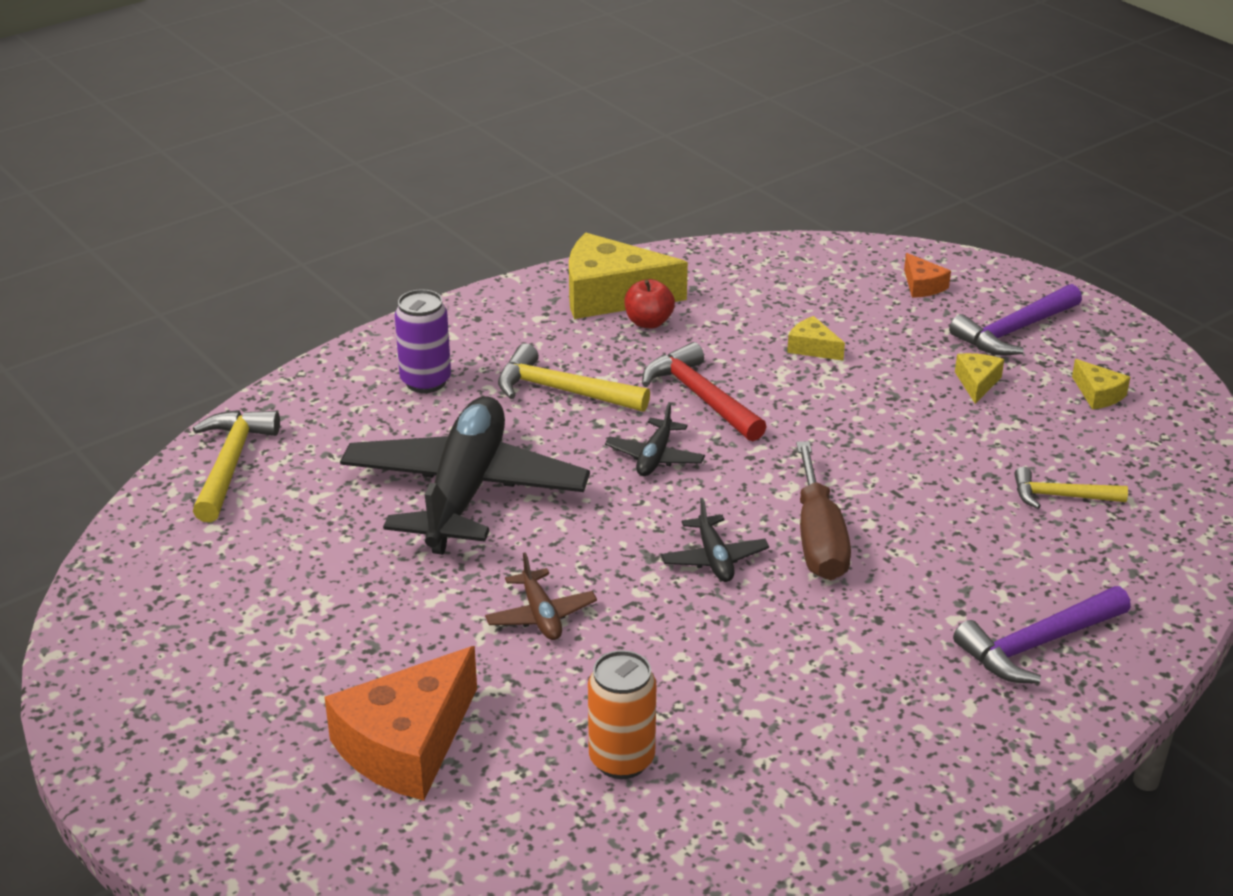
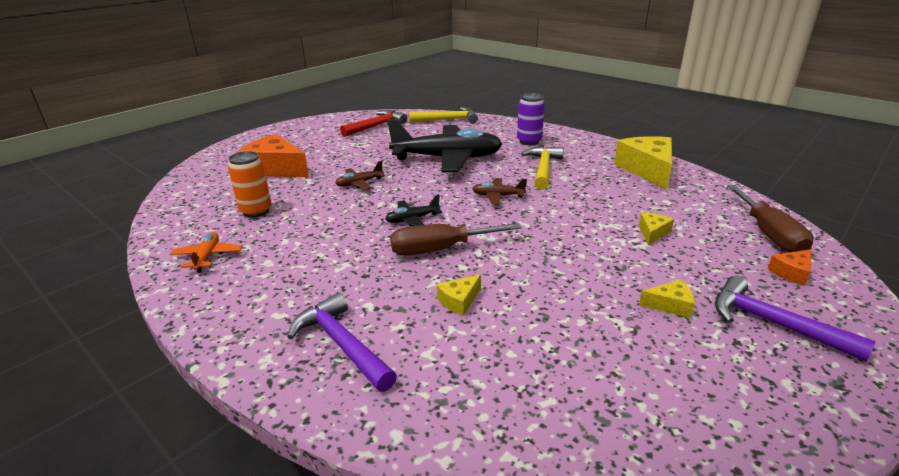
camera: 80 degrees right, 5 degrees down
black plane [605,402,705,476] -> brown plane [472,178,527,205]
red apple [624,279,675,328] -> none
red hammer [642,342,767,441] -> red hammer moved to [340,110,407,137]
yellow hammer [1014,467,1128,509] -> none
yellow cheese [1072,359,1130,409] -> yellow cheese moved to [437,274,481,316]
none -> orange plane [170,232,243,273]
none -> brown screwdriver [727,185,814,252]

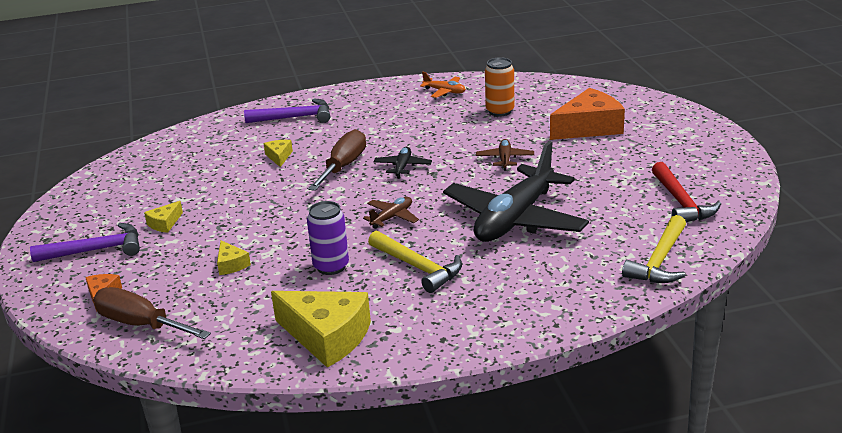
camera: 125 degrees right, 0 degrees up
purple can [517,93,545,145] -> purple can moved to [307,201,349,275]

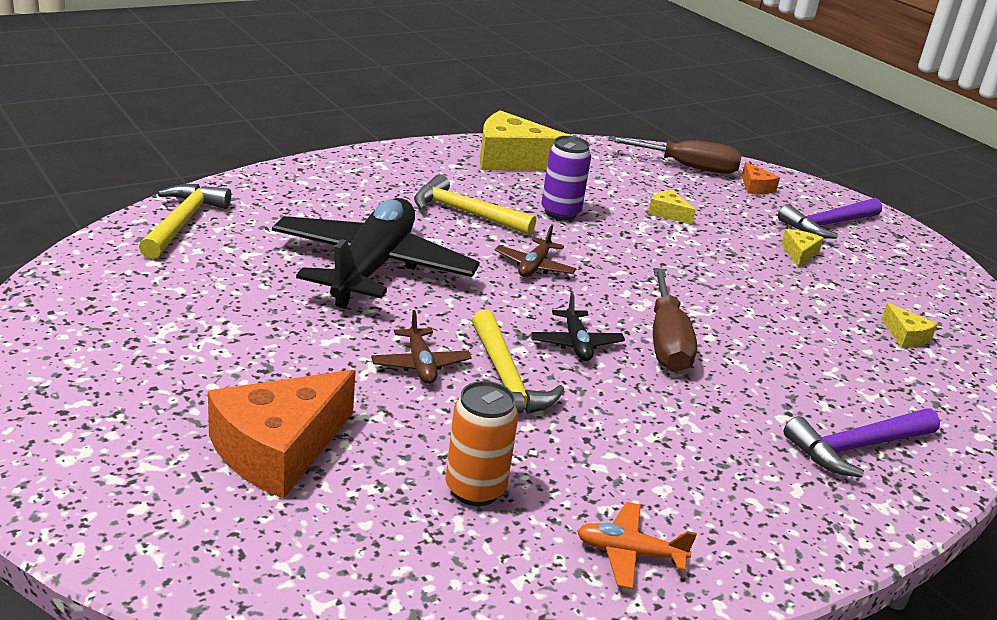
camera: 155 degrees right, 0 degrees up
yellow cheese [264,140,293,167] -> yellow cheese moved to [882,303,937,348]
red hammer [652,162,721,222] -> none
none -> yellow hammer [472,310,564,414]

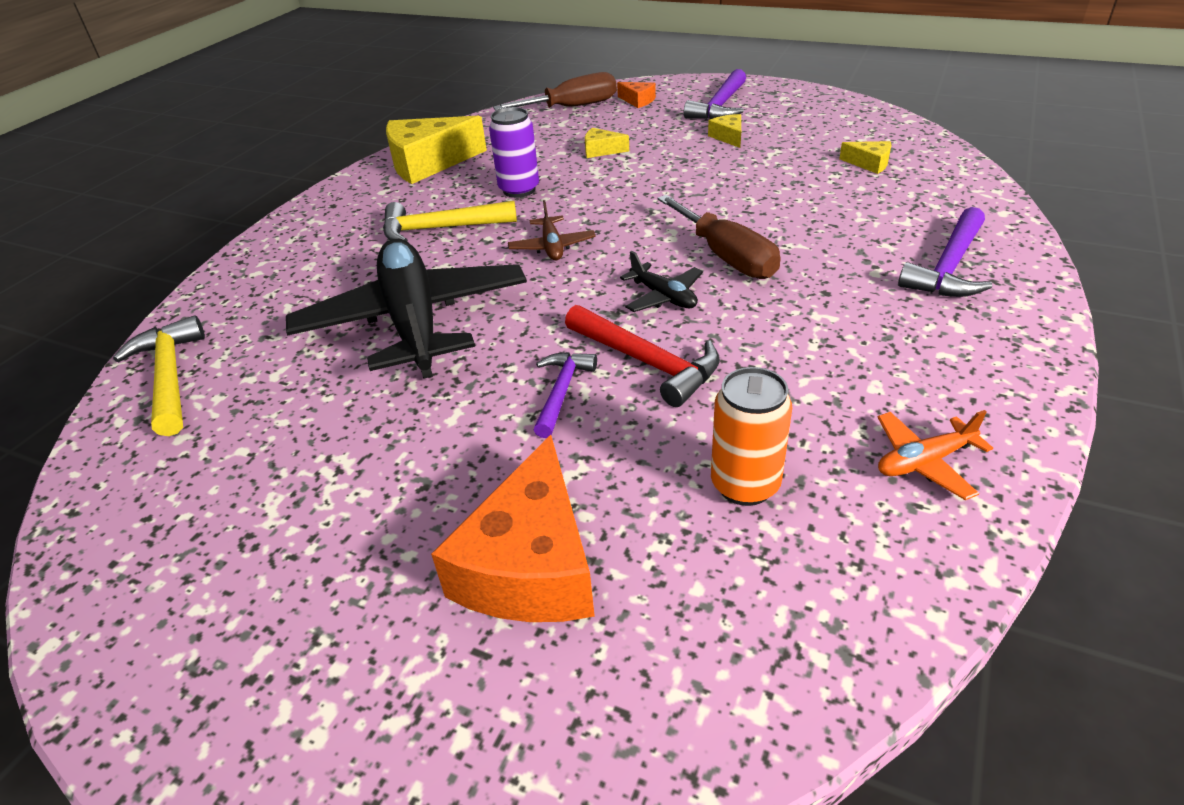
camera: 25 degrees left, 10 degrees up
brown plane [371,310,472,384] -> purple hammer [534,352,597,438]
yellow hammer [472,310,564,414] -> red hammer [565,305,720,407]

